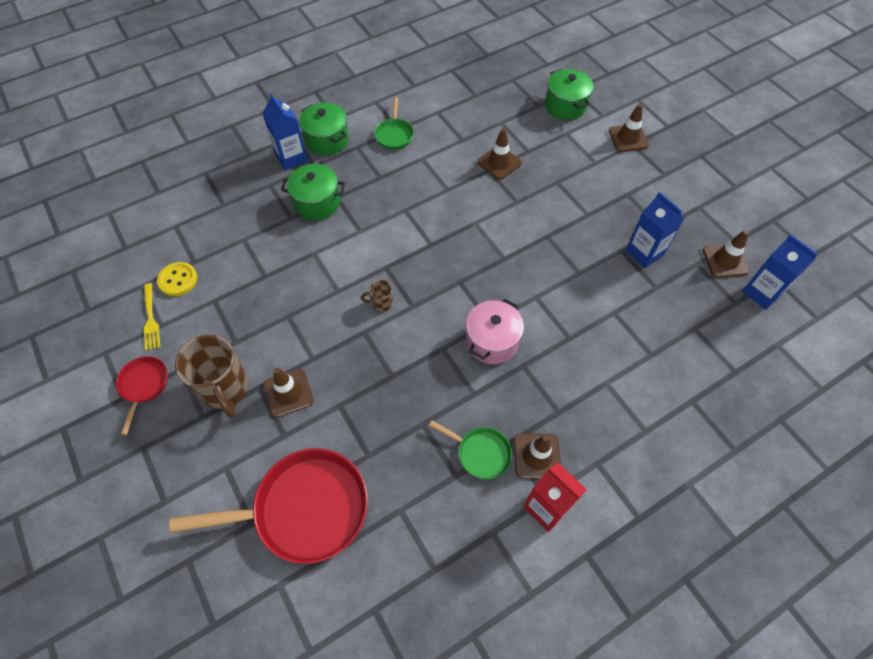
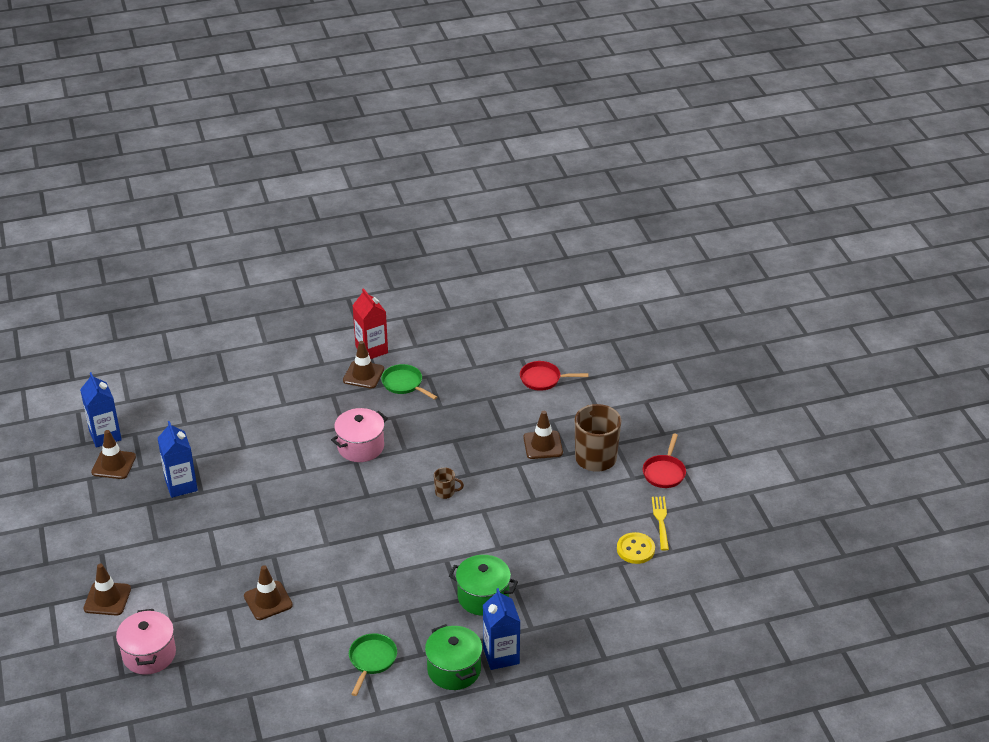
camera: 165 degrees left, 20 degrees down
red pan [169,448,368,564] -> red pan [520,361,588,391], size x0.49
green pot [545,69,594,120] -> pink pot [116,609,176,675]

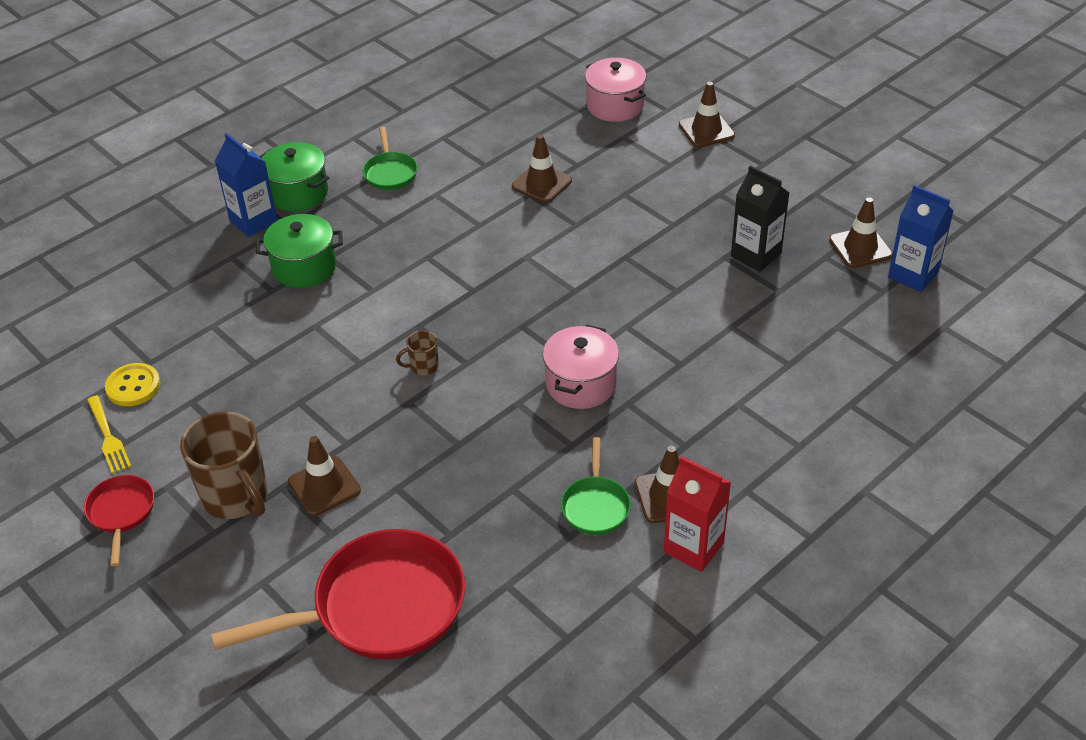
camera: 155 degrees right, 5 degrees up
blue carton [158,421,198,498] -> black carton [731,165,790,272]
green pan [381,364,437,400] -> green pan turned 75 degrees clockwise [561,437,631,535]
red pan [520,361,588,391] -> red pan [211,529,465,660], size x2.02

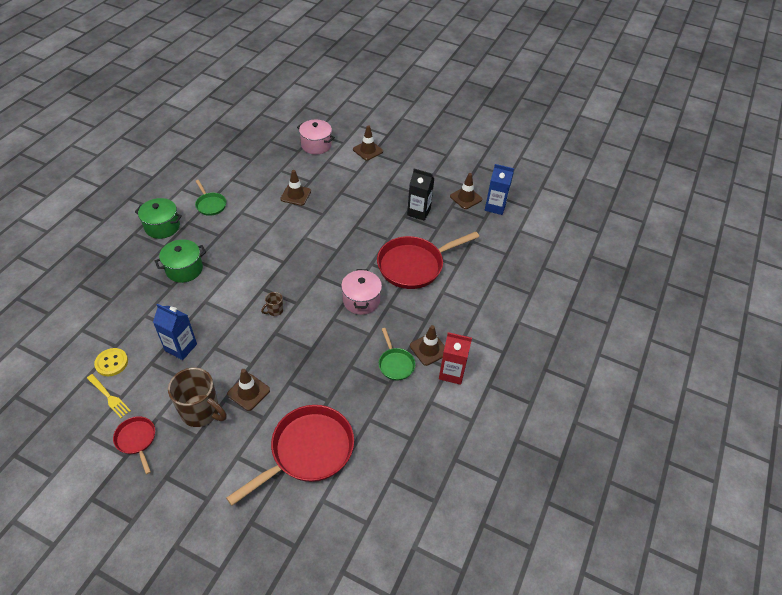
camera: 25 degrees left, 5 degrees up
blue carton [215,133,278,237] -> blue carton moved to [153,303,197,360]
none -> red pan [377,231,479,289]

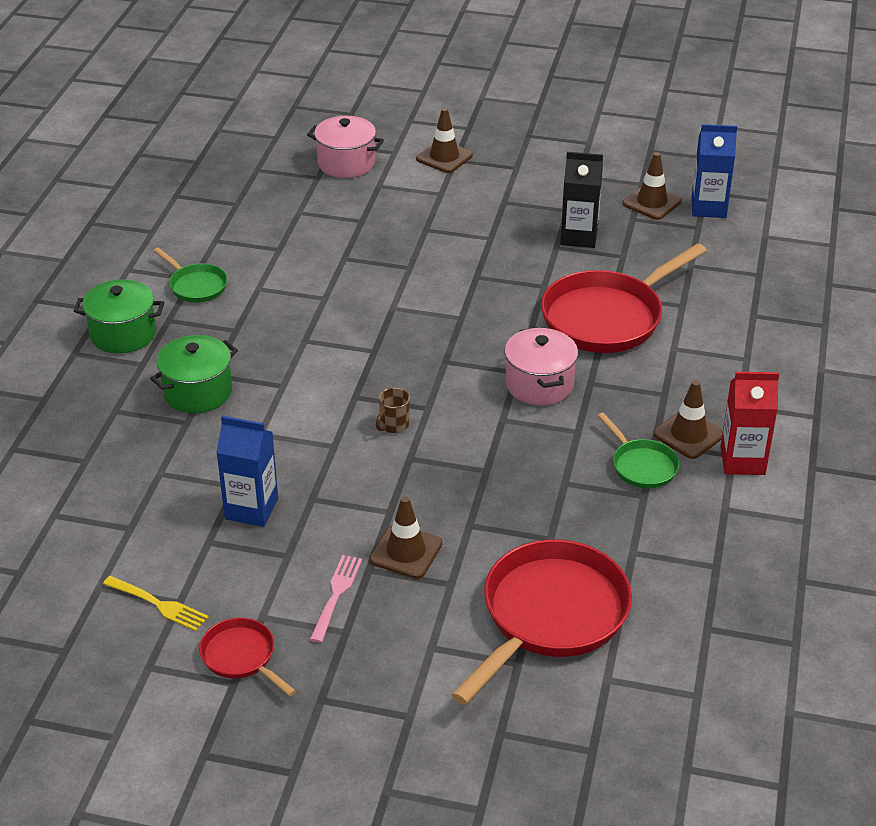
camera: 10 degrees left, 10 degrees down
yellow button [94,348,128,376] -> none
brown mug [168,368,227,427] -> pink fork [310,555,362,643]
brown traffic cone [280,170,311,206] -> none

